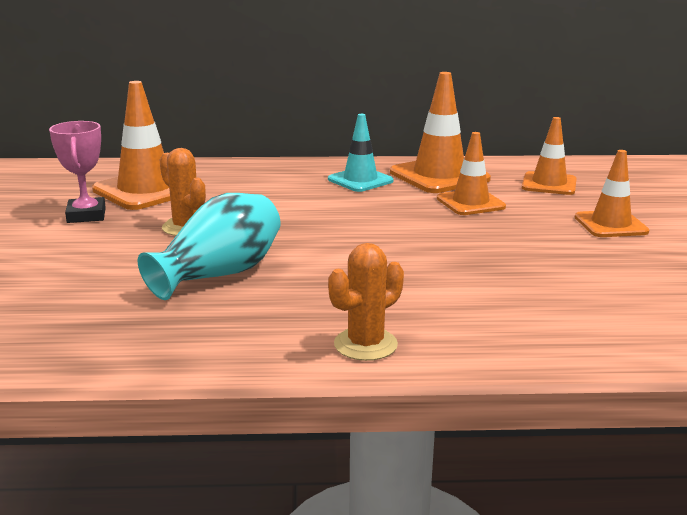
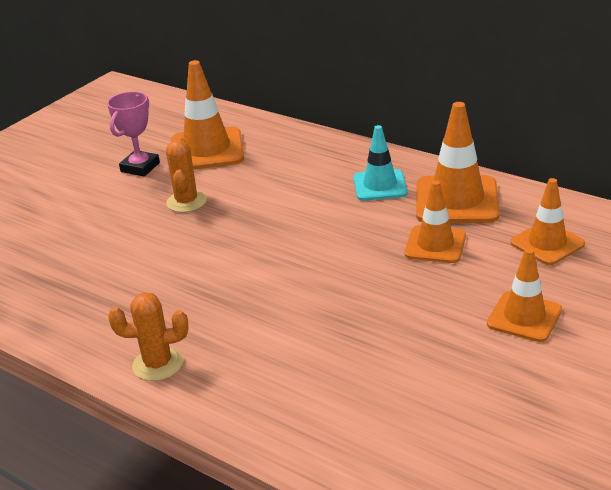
camera: 40 degrees right, 10 degrees up
turquoise vase [138,193,281,300] -> none

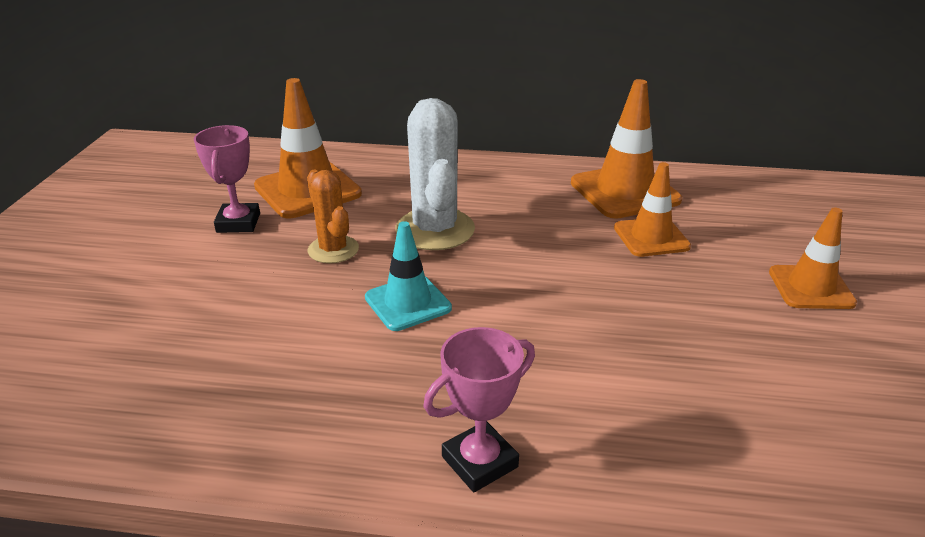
camera: 30 degrees left, 0 degrees up
orange cactus [108,292,188,381] -> pink trophy [423,327,535,492]
turquoise traffic cone [353,125,408,201] -> turquoise traffic cone moved to [365,221,452,331]
orange traffic cone [510,178,585,265] -> none
none -> white cactus [395,98,475,250]

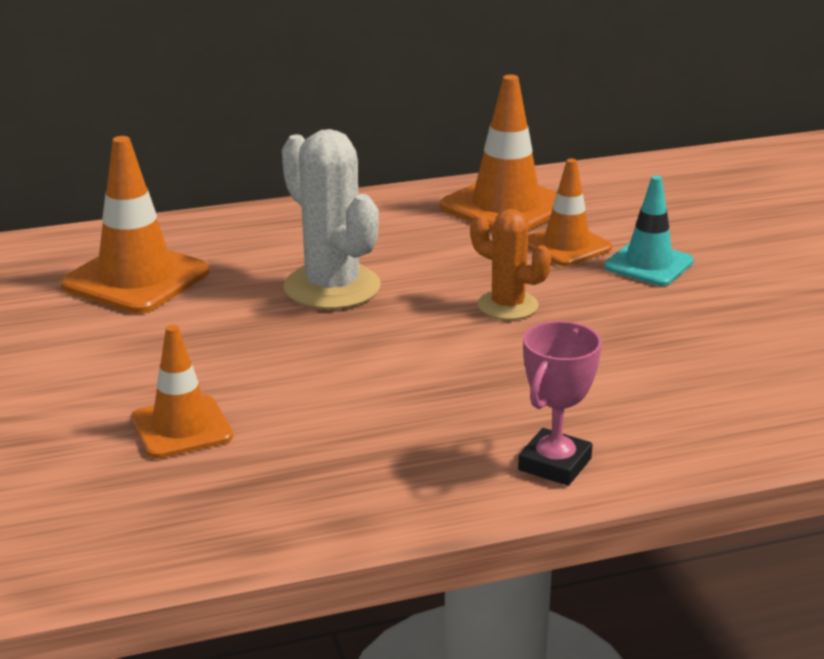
camera: 25 degrees left, 5 degrees down
pink trophy [194,125,260,233] -> none
orange cactus [307,170,359,263] -> orange cactus moved to [470,209,551,320]
turquoise traffic cone [365,221,452,331] -> turquoise traffic cone moved to [604,176,694,286]
orange traffic cone [769,208,857,309] -> orange traffic cone moved to [131,325,233,459]

